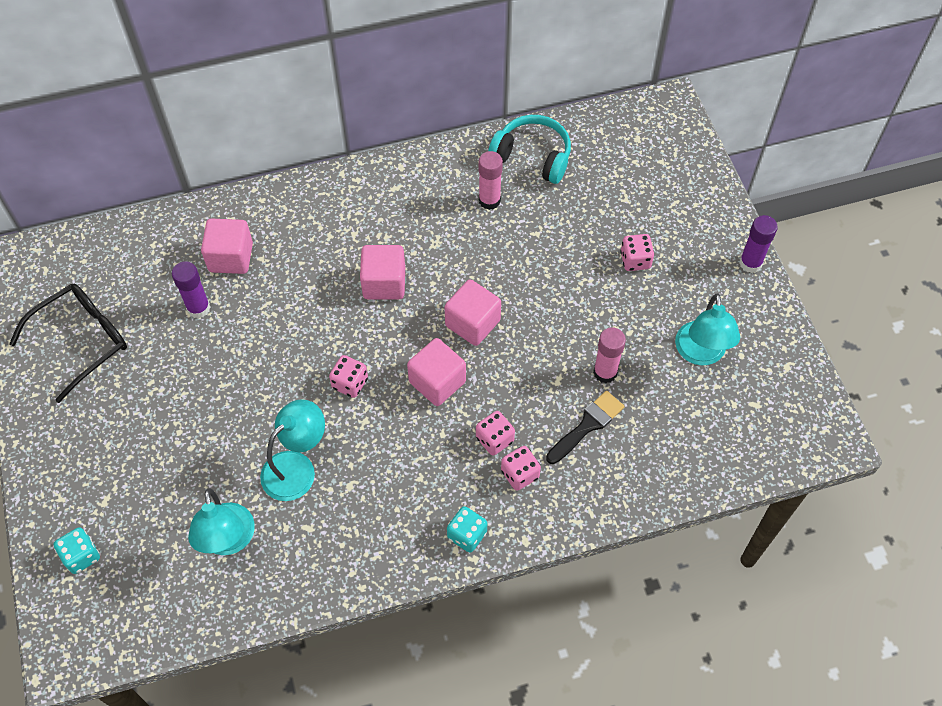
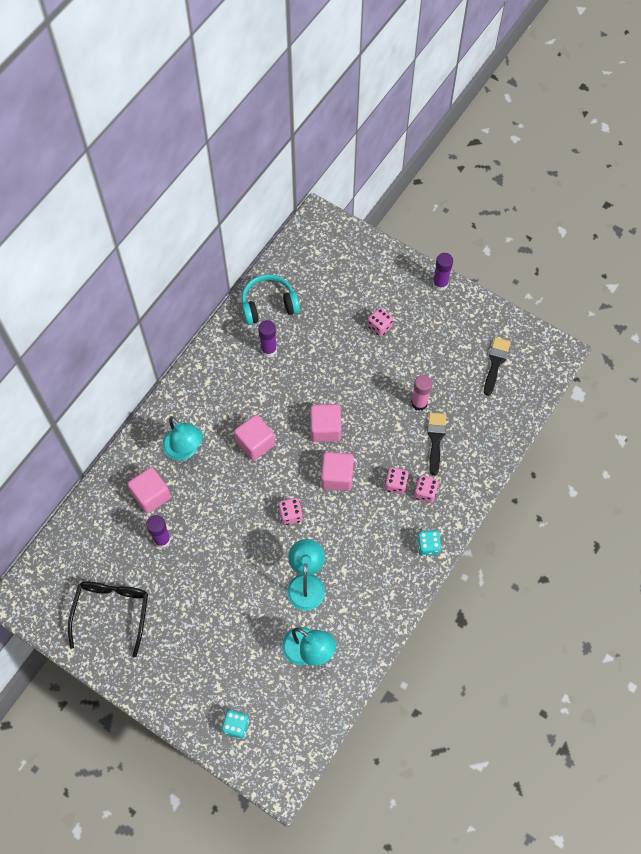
camera: 40 degrees left, 5 degrees up
pink glue stick [479,151,503,210] -> purple glue stick [258,320,277,357]
turquoise lamp [675,294,740,365] -> turquoise lamp moved to [162,417,203,460]
none -> black brush [484,337,511,396]

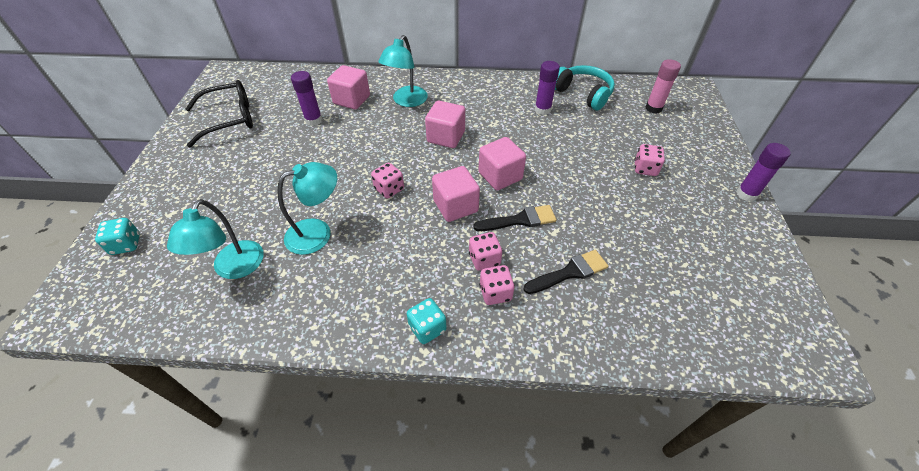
camera: 60 degrees right, 15 degrees down
pink glue stick [411,375,432,411] -> pink glue stick moved to [646,59,681,114]
black brush [484,337,511,396] -> black brush moved to [473,205,557,231]

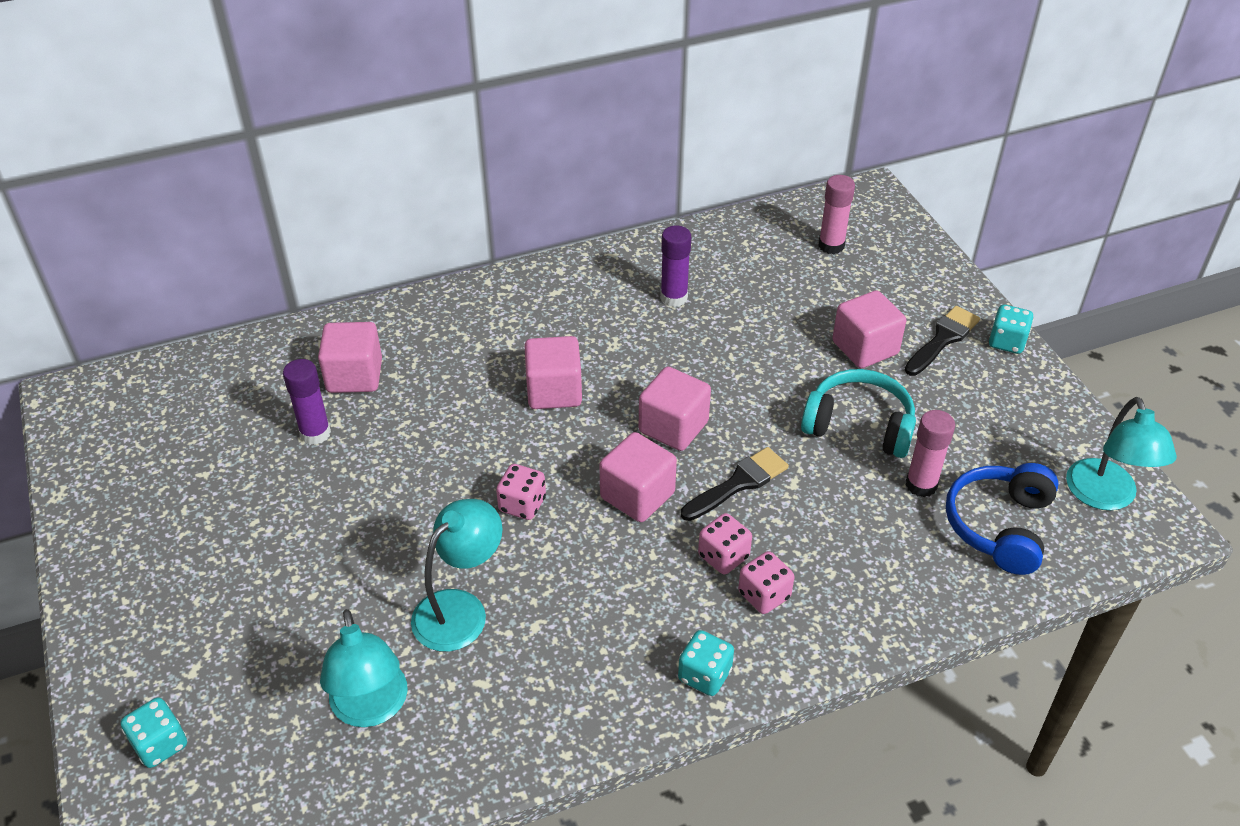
camera: 25 degrees left, 5 degrees down
black glasses [186,80,253,147] -> none
turquoise lamp [378,35,428,107] -> turquoise lamp moved to [1066,397,1177,510]
black brush [523,250,608,294] -> black brush moved to [905,306,980,376]
turquoise headphones [555,65,615,110] -> turquoise headphones moved to [801,369,916,458]
pink dice [635,144,665,176] -> pink cube [832,290,906,368]
purple glue stick [736,143,791,202] -> turquoise dice [989,304,1034,354]
none -> pink glue stick [906,410,955,497]
none -> blue headphones [946,463,1059,575]

